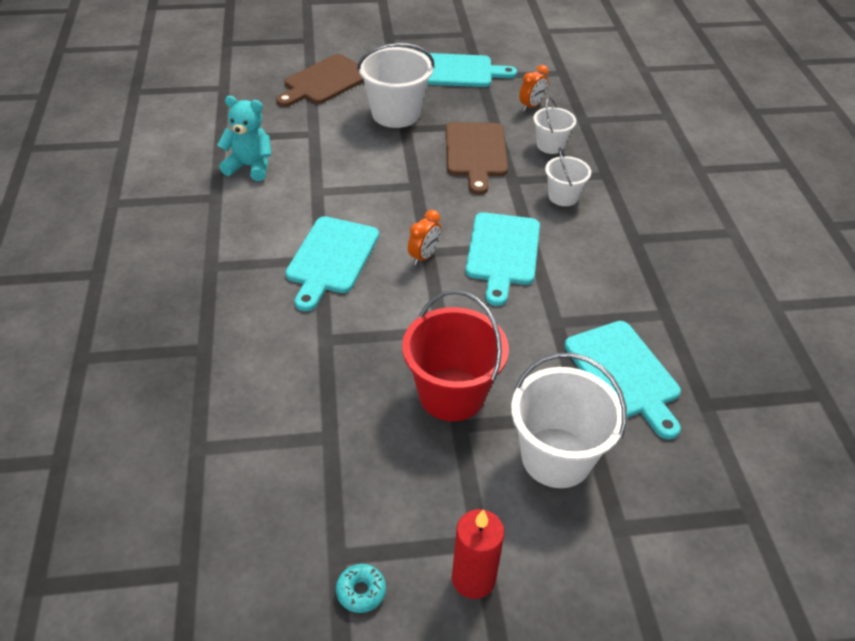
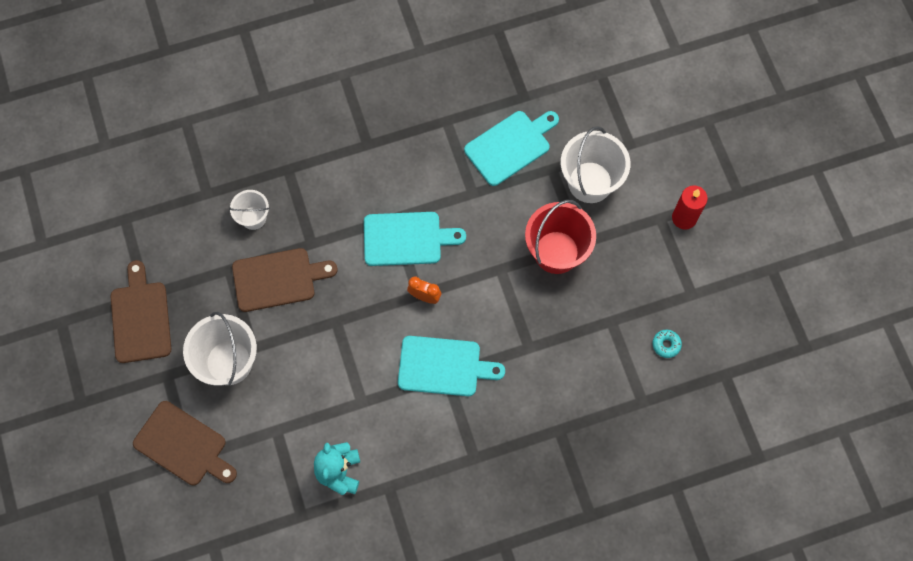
camera: 100 degrees left, 25 degrees up
turquoise donut [336,564,386,613] -> turquoise donut moved to [652,330,682,358]
turquoise cutting board [423,53,517,87] -> brown cutting board [110,260,171,363]
orange clock [519,65,549,111] -> none
white bucket [545,148,591,206] -> none

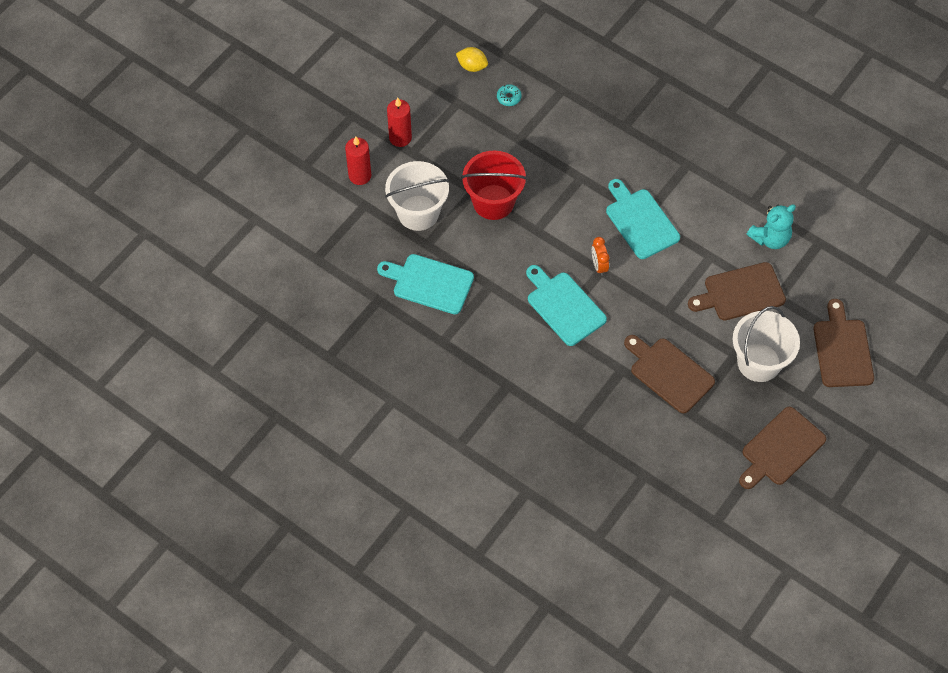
camera: 125 degrees left, 10 degrees down
white bucket [229,190,270,230] -> none
none -> red candle [345,136,371,185]
none -> yellow lemon [456,47,488,72]
none -> brown cutting board [688,262,786,320]

